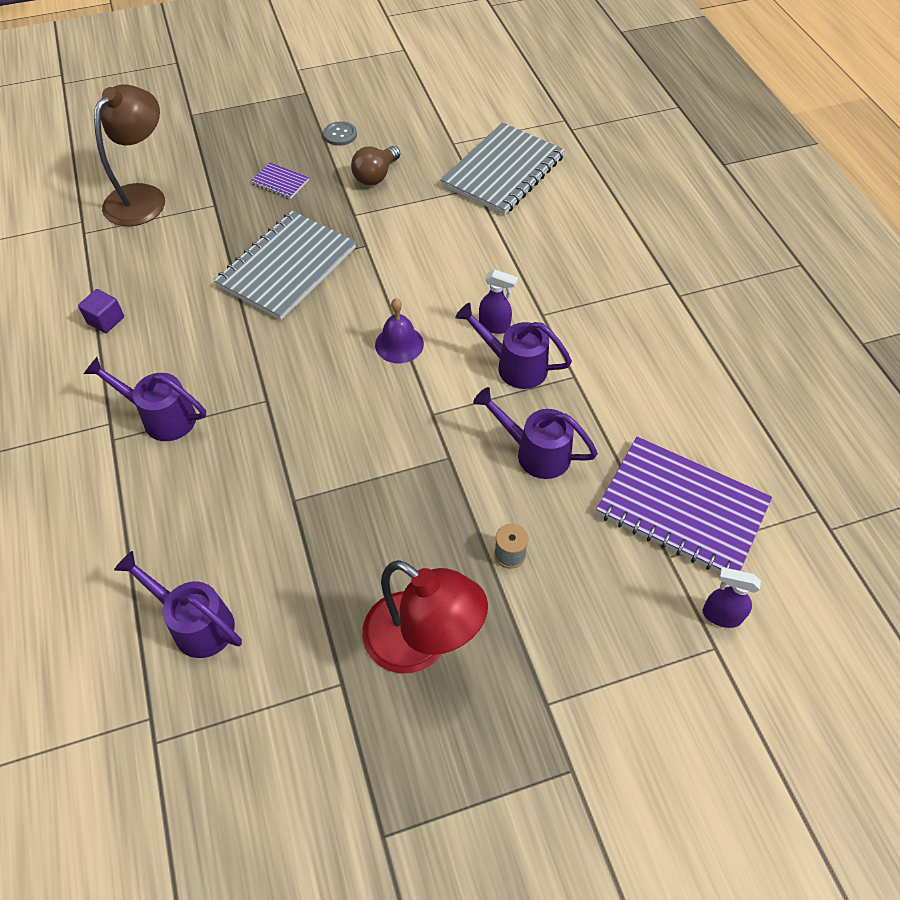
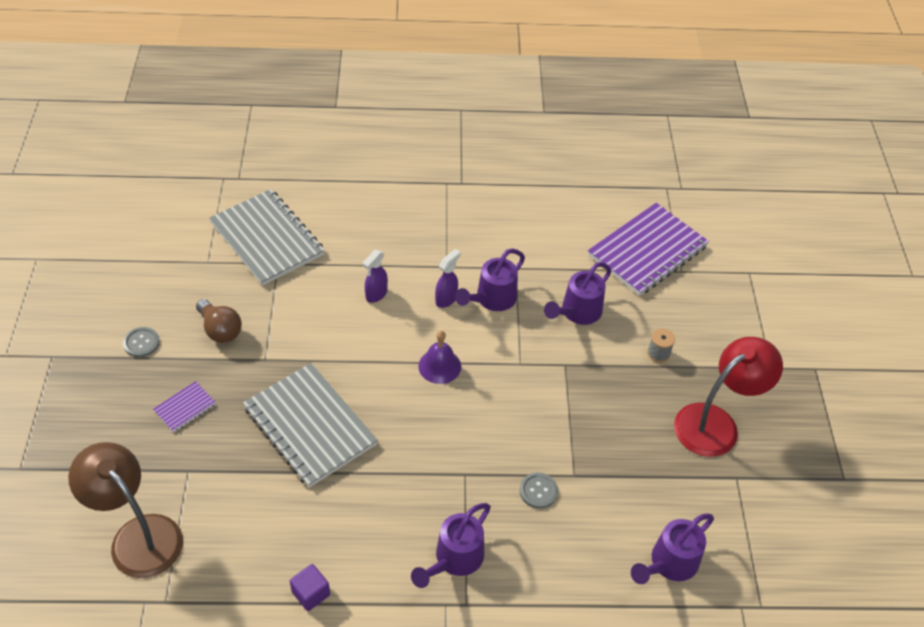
camera: 75 degrees left, 5 degrees down
purple spray bottle [703,567,761,628] -> purple spray bottle moved to [362,250,388,303]
none -> grey button [520,473,558,509]

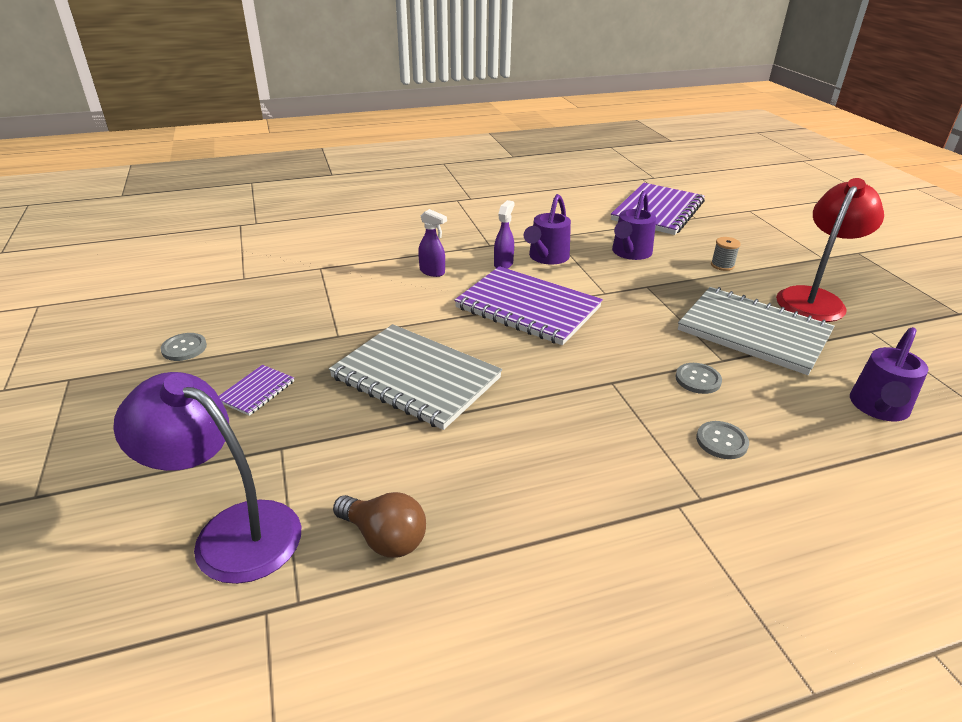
camera: 15 degrees left, 15 degrees down
brown lamp [68,442,183,578] -> purple lamp [113,372,301,584]
brown light bulb [196,299,242,343] -> brown light bulb moved to [333,492,426,558]
grey notebook [209,189,325,286] -> grey notebook moved to [678,287,835,375]
purple cube [290,564,330,611] -> none
purple spray bottle [362,250,388,303] -> purple spray bottle turned 75 degrees counterclockwise [418,209,447,277]
purple watering can [411,503,491,588] -> none
purple bell [418,331,461,384] -> purple notebook [454,266,603,345]
none -> grey button [696,421,749,459]

